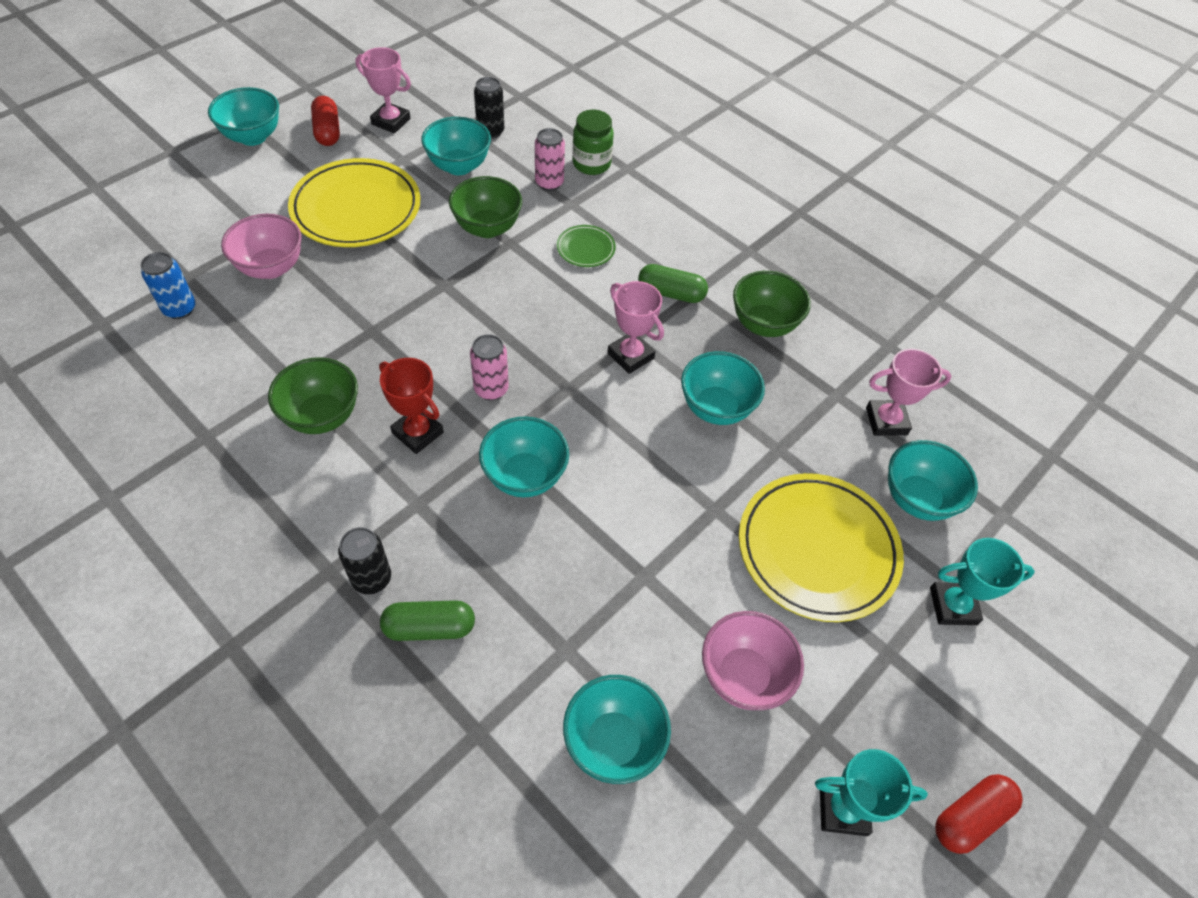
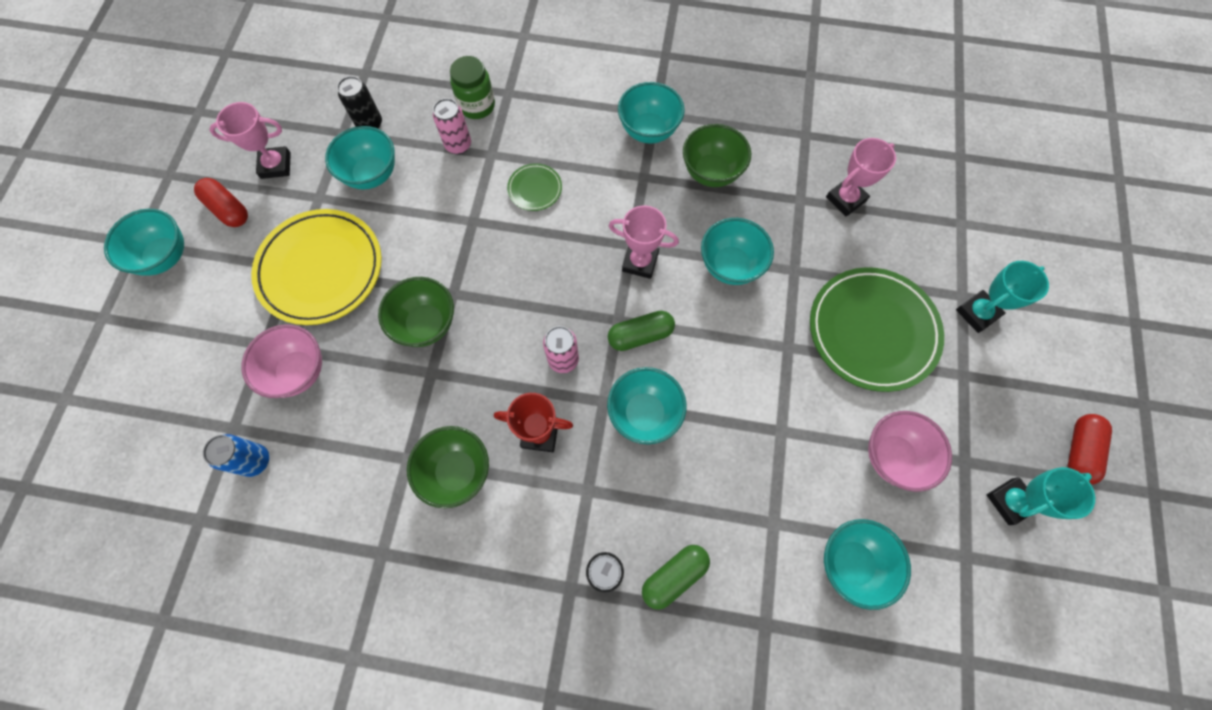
camera: 30 degrees left, 15 degrees up
green bowl [449,176,522,238] -> green bowl moved to [378,277,454,347]
green capsule [638,264,708,303] -> green capsule moved to [608,311,675,351]
yellow plate [739,473,904,622] -> green plate [810,267,944,392]
turquoise bowl [888,440,978,521] -> turquoise bowl moved to [618,82,685,144]

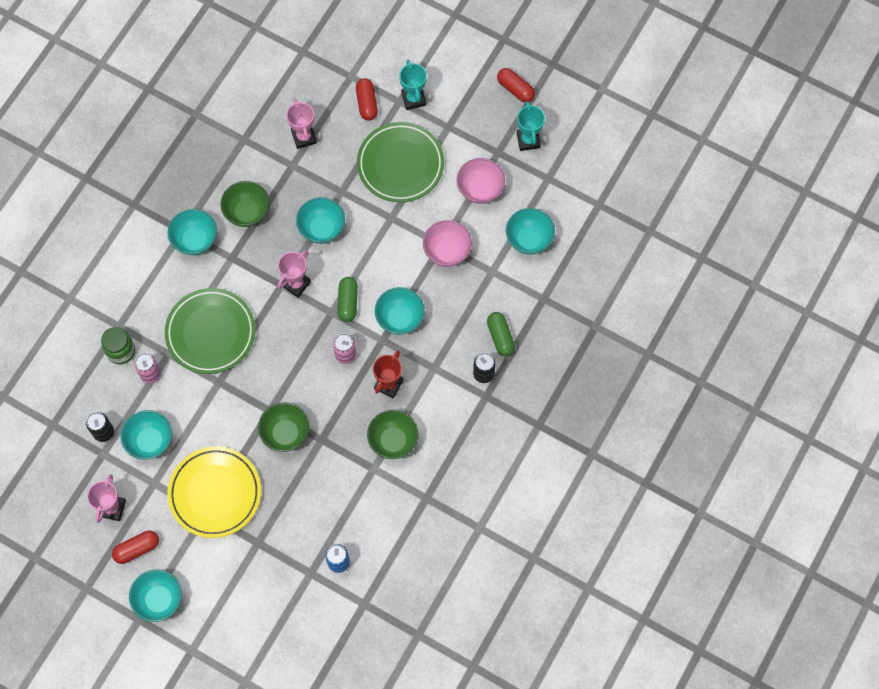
camera: 70 degrees left, 0 degrees up
pink bowl [241,325,322,398] -> pink bowl moved to [423,220,472,267]
green plate [507,163,562,211] -> green plate [165,288,255,374], size x2.21
none -> red capsule [356,78,378,121]

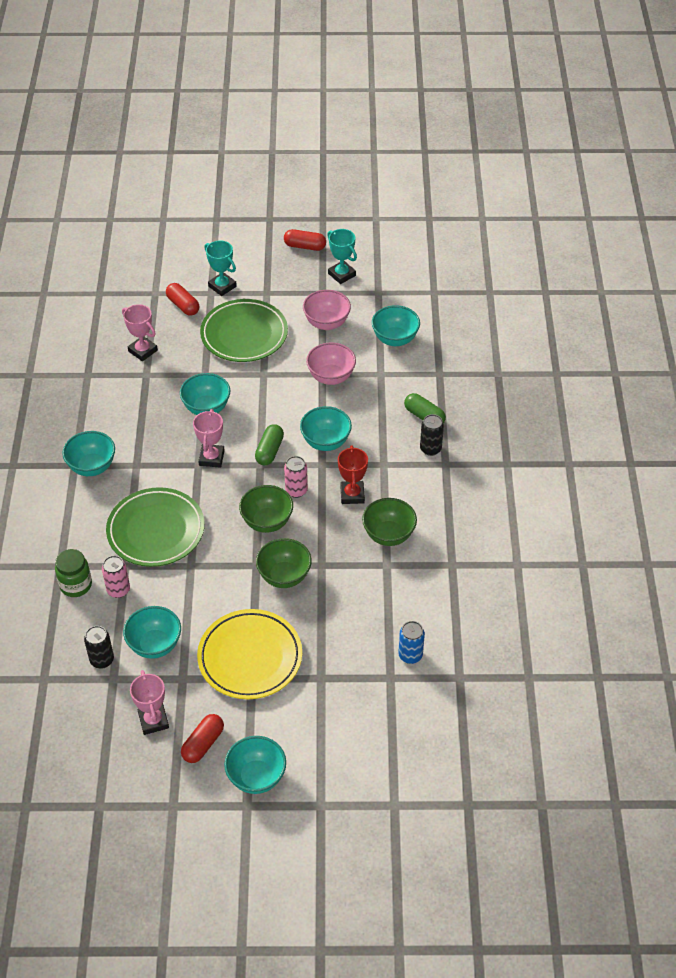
camera: 30 degrees left, 20 degrees down
green bowl [220,181,270,227] -> green bowl moved to [239,485,293,533]
green capsule [337,277,358,322] -> green capsule turned 45 degrees clockwise [255,424,284,466]

